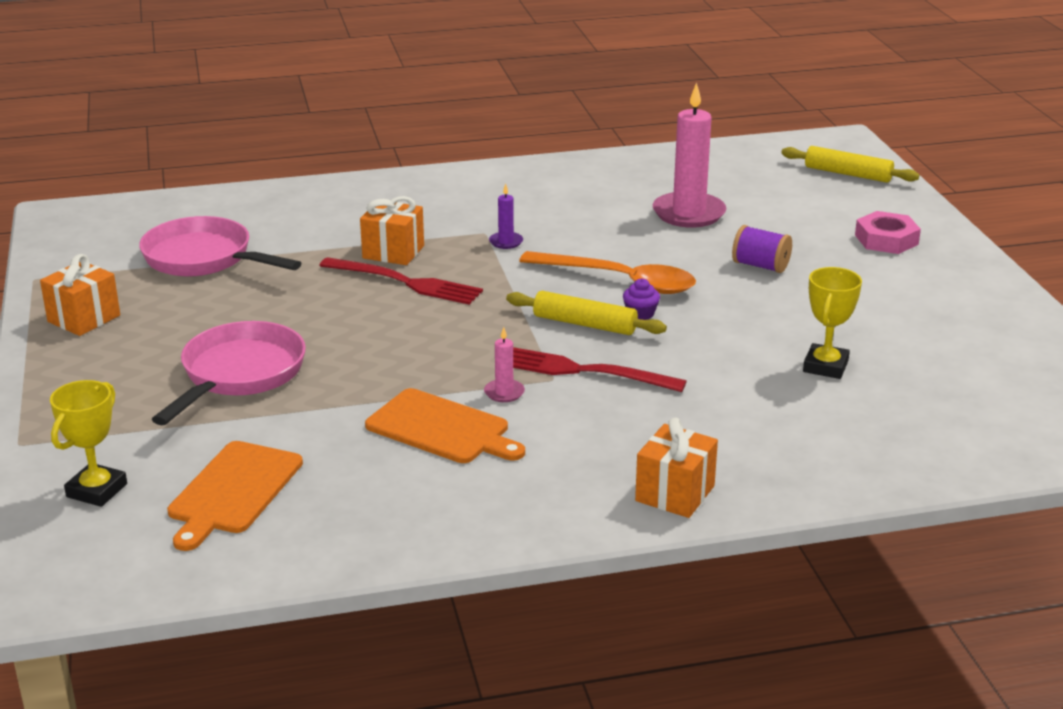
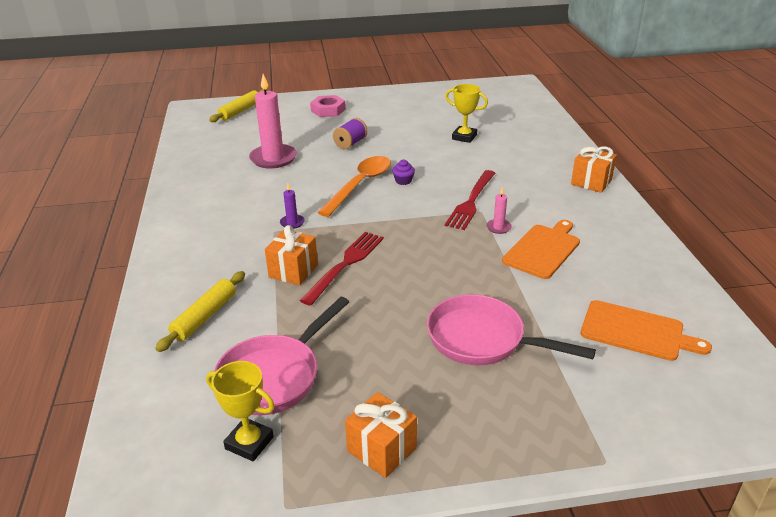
camera: 85 degrees left, 5 degrees up
yellow trophy [50,380,127,507] -> yellow trophy moved to [206,361,275,461]
yellow rolling pin [506,291,667,335] -> yellow rolling pin moved to [155,271,245,352]

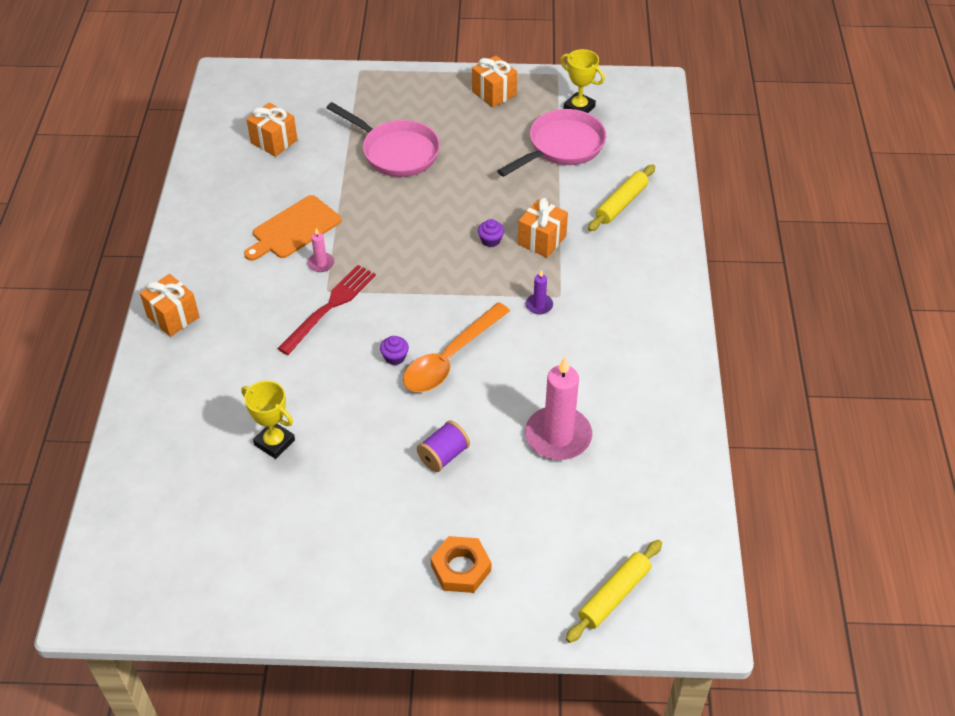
camera: 170 degrees left, 15 degrees up
red fork [300,232,384,306] -> purple cupcake [478,219,504,247]
pink nut [310,95,346,117] -> orange nut [431,536,491,593]
orange cutting board [581,300,712,361] -> orange gift [246,103,297,157]

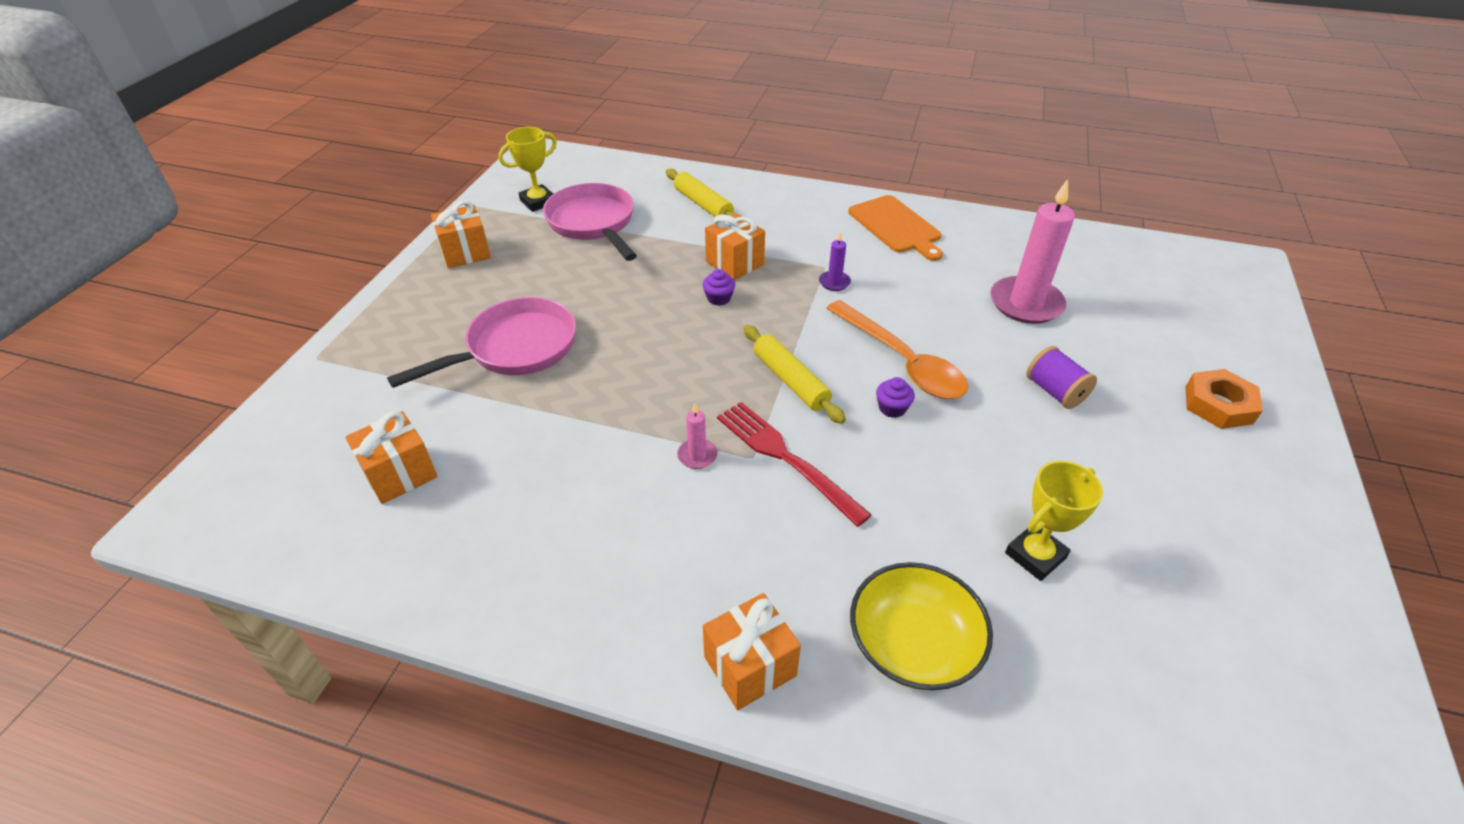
camera: 75 degrees left, 5 degrees down
orange cutting board [244,195,341,261] -> orange cutting board moved to [848,195,943,261]
yellow rolling pin [566,540,662,643] -> yellow rolling pin moved to [743,325,846,424]
none -> yellow bowl [850,562,993,690]

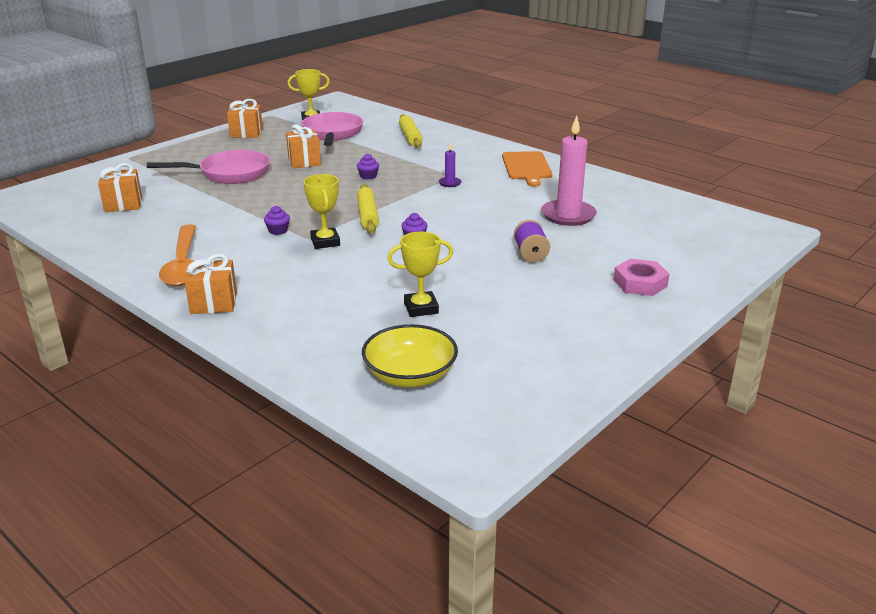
camera: 25 degrees right, 15 degrees down
pink candle [677,403,717,469] -> purple cupcake [264,206,290,235]
orange gift [705,213,765,280] -> orange gift moved to [286,124,321,168]
red fork [717,402,872,527] -> yellow trophy [303,174,340,249]
orange spoon [826,300,968,399] -> orange spoon moved to [159,224,196,286]
yellow bowl [850,562,993,690] -> yellow bowl moved to [362,324,458,387]
orange nut [1185,369,1263,429] -> pink nut [613,259,669,296]

